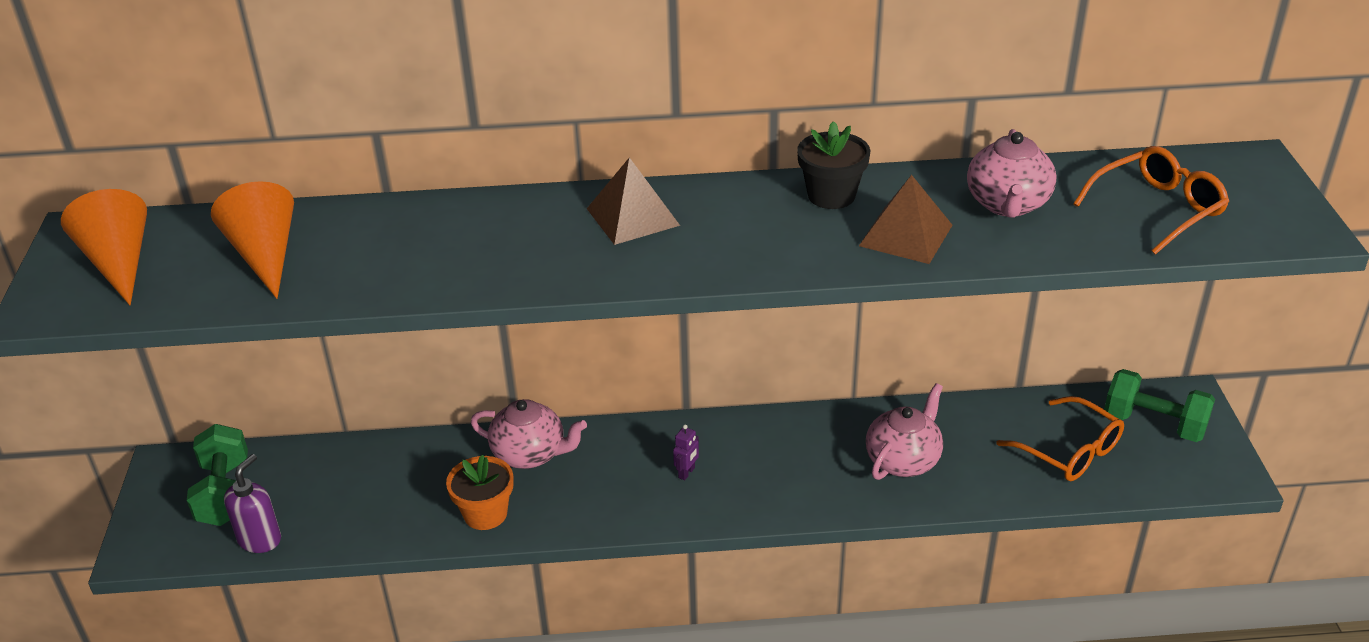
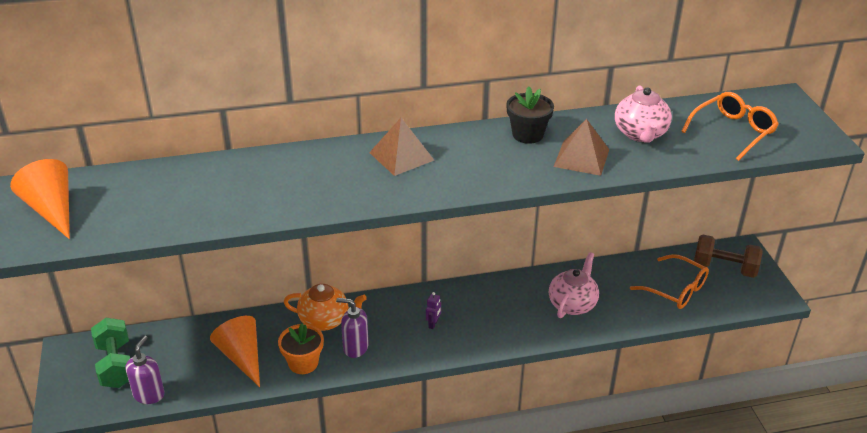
camera: 10 degrees left, 0 degrees up
orange cone [211,181,294,299] -> orange cone moved to [210,316,260,387]
pink teapot [471,399,587,469] -> orange teapot [284,284,367,331]
green dumbbell [1104,369,1215,442] -> brown dumbbell [694,235,763,278]
none -> purple soap dispenser [336,298,369,358]

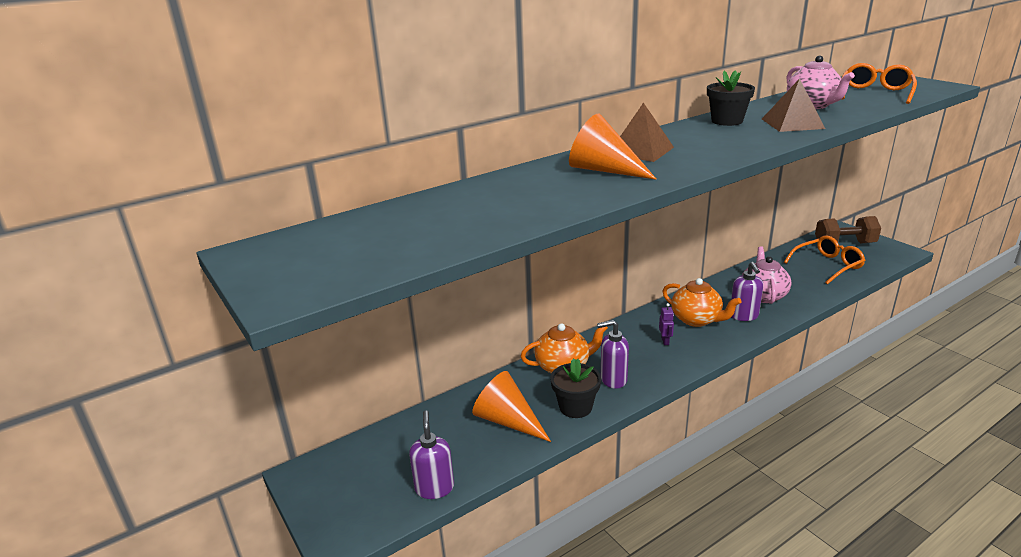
camera: 20 degrees left, 10 degrees down
orange cone [10,159,70,239] -> orange cone moved to [569,114,657,180]
green dumbbell [91,318,130,388] -> none
orange flower pot [278,323,324,374] -> black flower pot [550,358,601,418]
orange glasses [630,254,709,309] -> orange glasses turned 45 degrees counterclockwise [784,235,866,284]
none -> orange teapot [663,278,741,327]
none -> purple soap dispenser [731,262,763,321]

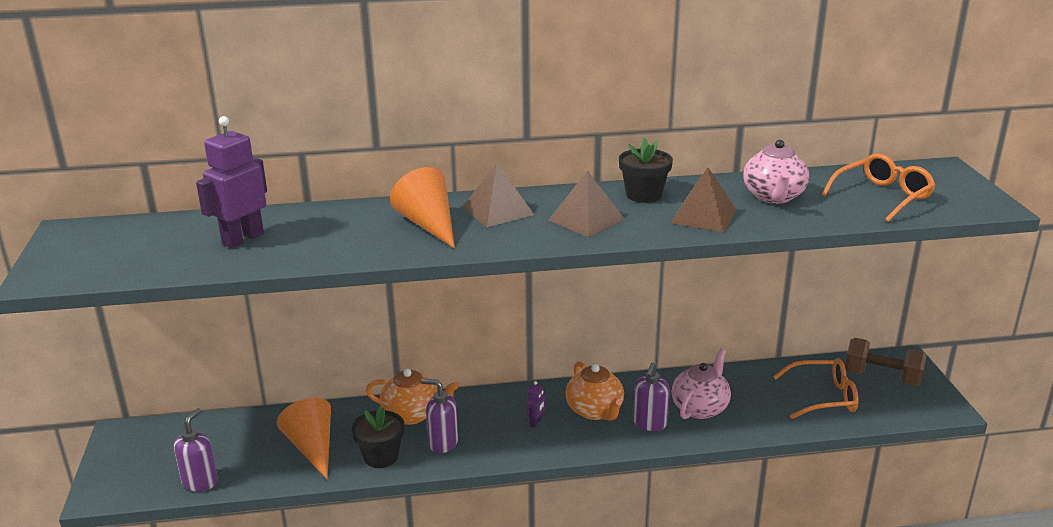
camera: 25 degrees right, 0 degrees up
none -> purple robot [196,116,267,248]
none -> brown pyramid [548,170,625,237]

